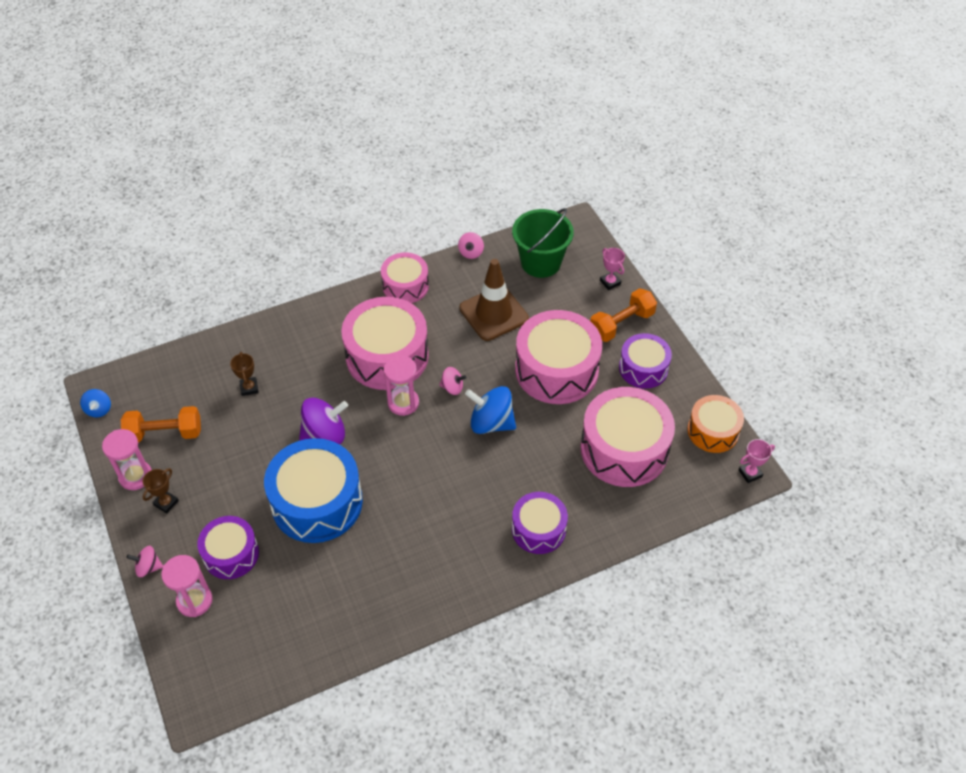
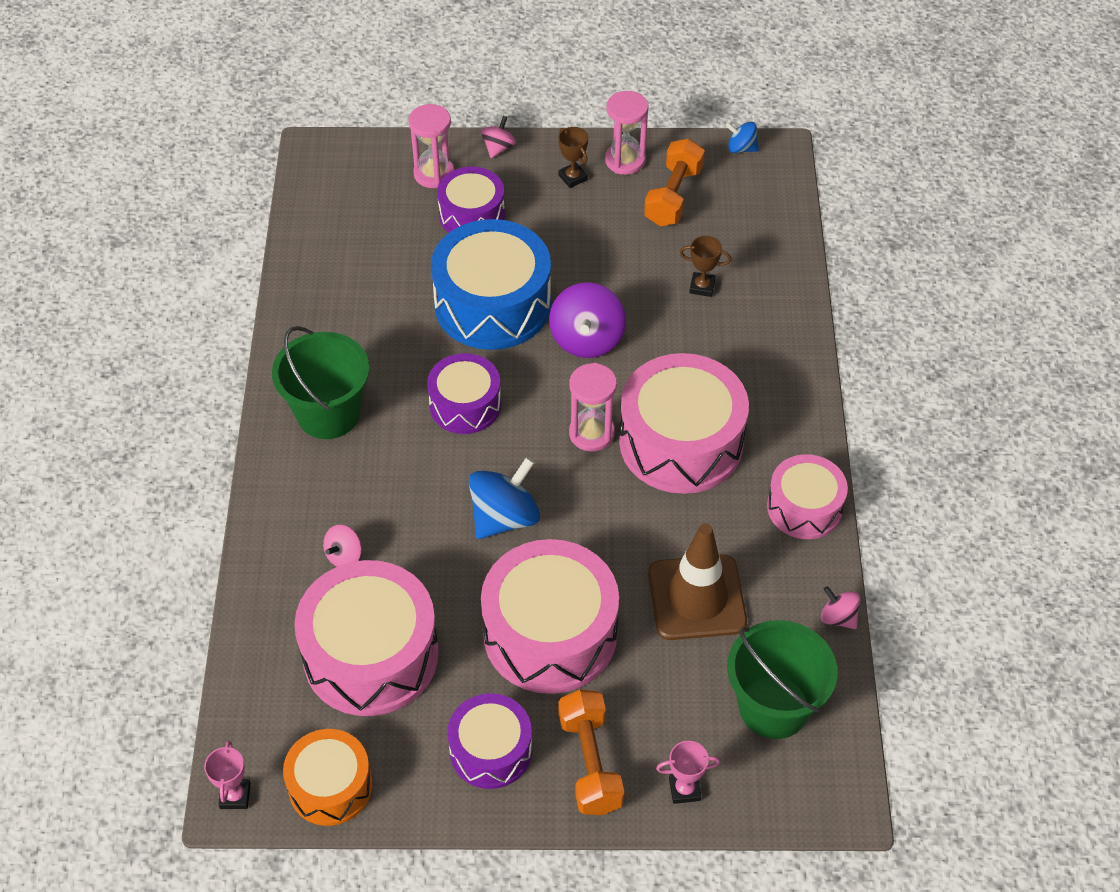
camera: 115 degrees right, 0 degrees up
pink spinning top [439,367,467,395] -> pink spinning top moved to [323,525,362,567]
purple drum [512,492,568,554] -> purple drum moved to [427,353,501,434]
none -> green bucket [272,326,370,439]

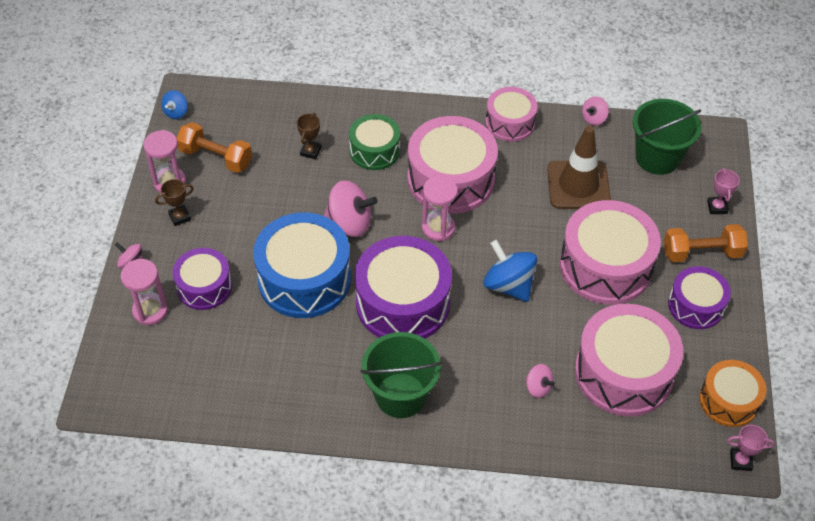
camera: 85 degrees left, 0 degrees up
purple drum [427,353,501,434] -> purple drum [355,236,452,339], size x1.70
purple spinning top [549,282,626,358] -> pink spinning top [324,180,378,237]
none -> green drum [349,114,400,170]

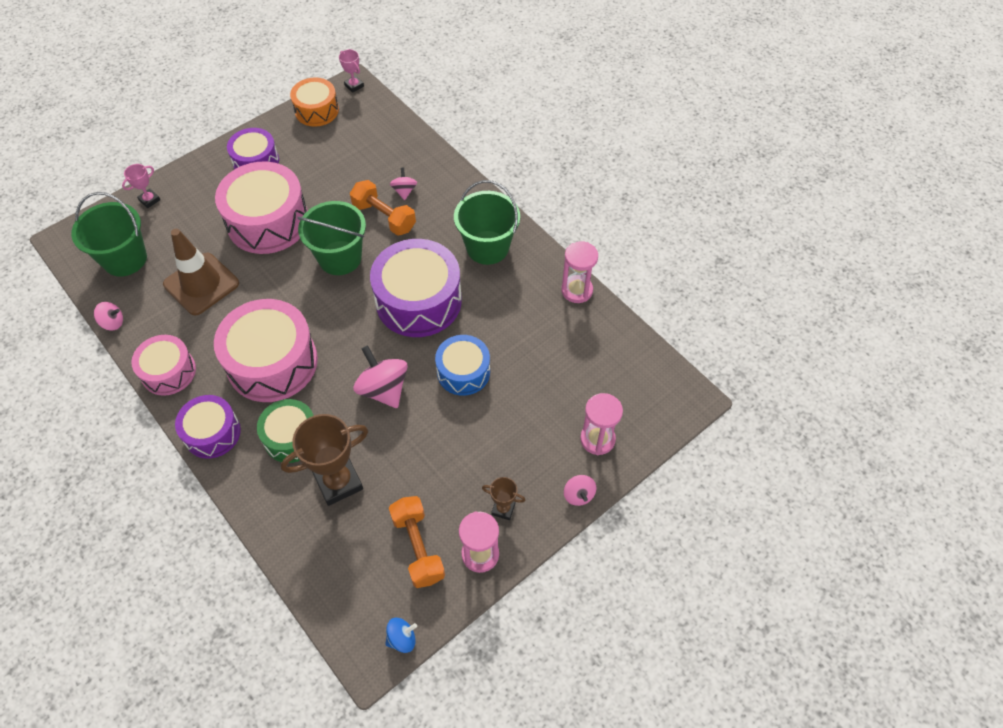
camera: 135 degrees left, 5 degrees up
purple drum [173,248,232,310] -> purple drum moved to [175,395,241,459]
blue drum [253,212,351,318] -> blue drum [435,335,490,396], size x0.59
brown trophy [297,113,322,159] -> brown trophy [281,414,368,506], size x2.00
pink hourglass [422,176,458,241] -> pink hourglass moved to [561,241,598,303]
blue spinning top [484,240,537,302] -> green bucket [297,201,366,275]
pink drum [575,304,683,417] -> none
orange dumbbell [664,224,748,262] -> orange dumbbell moved to [350,180,416,236]

